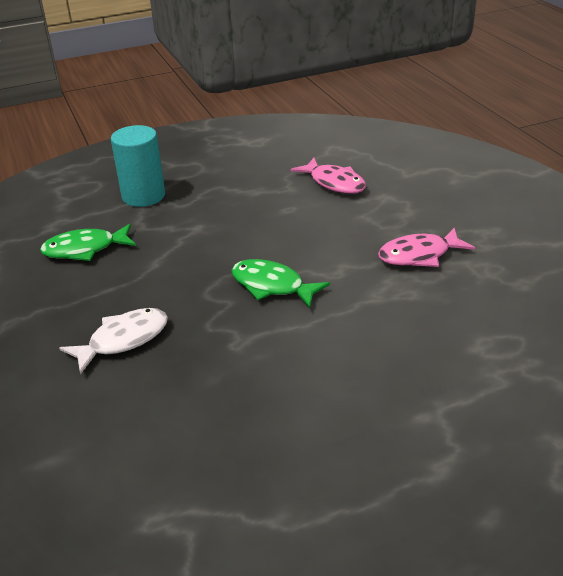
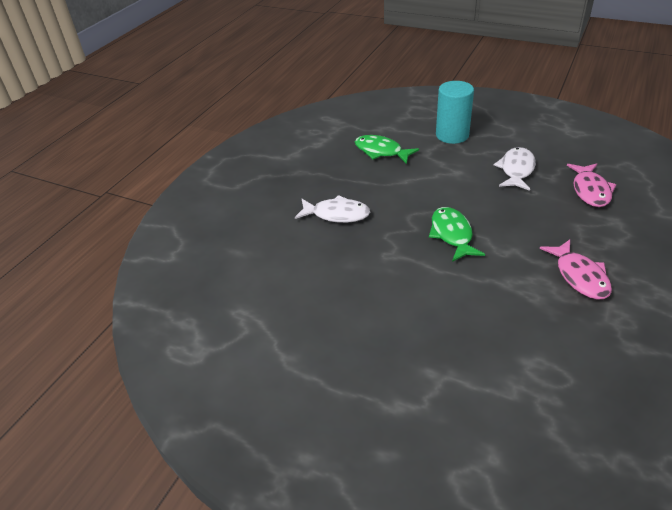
camera: 50 degrees right, 5 degrees up
pink fish [378,228,475,267] -> pink fish turned 135 degrees counterclockwise [540,240,612,300]
none -> white fish [494,147,536,191]

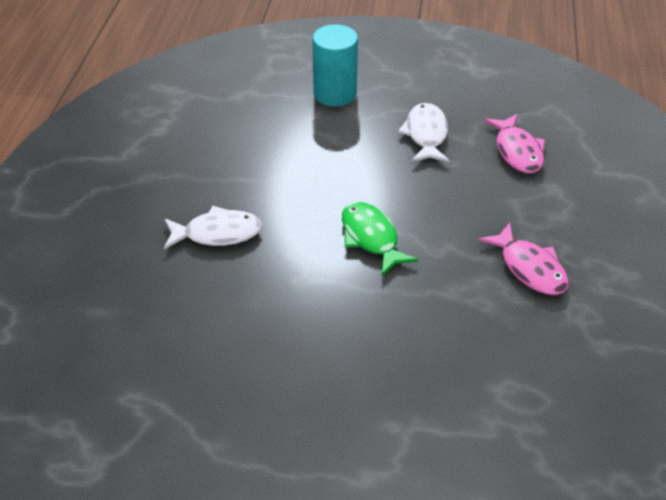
camera: 20 degrees left, 5 degrees up
green fish [355,135,419,164] -> none

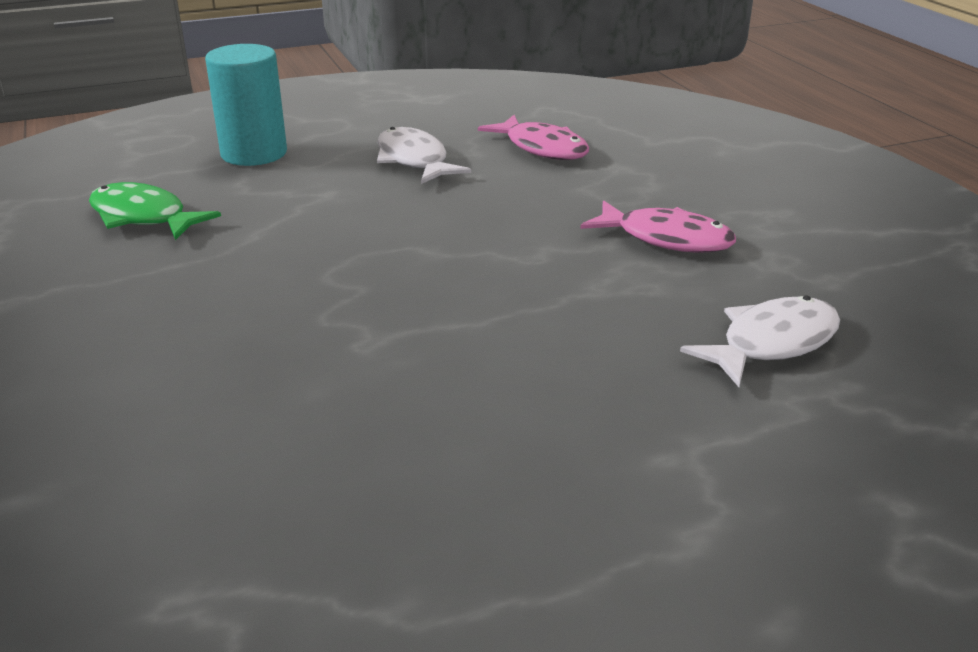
camera: 30 degrees left, 15 degrees down
white fish [164,206,262,250] -> white fish moved to [680,295,840,387]
green fish [342,202,418,276] -> green fish moved to [89,182,221,240]

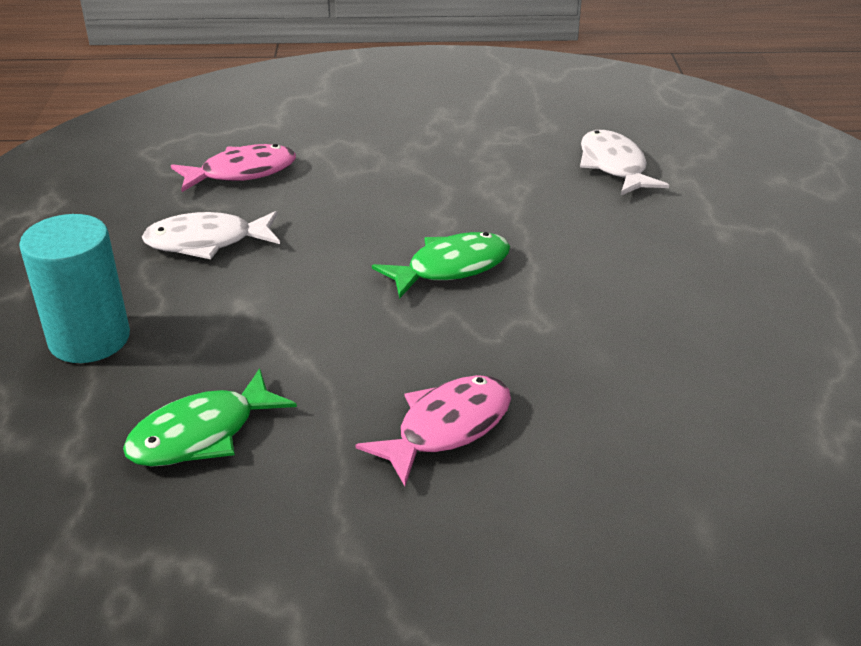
camera: 70 degrees left, 5 degrees up
pink fish [580,201,736,253] -> pink fish moved to [356,375,511,486]
none -> green fish [372,232,510,299]

